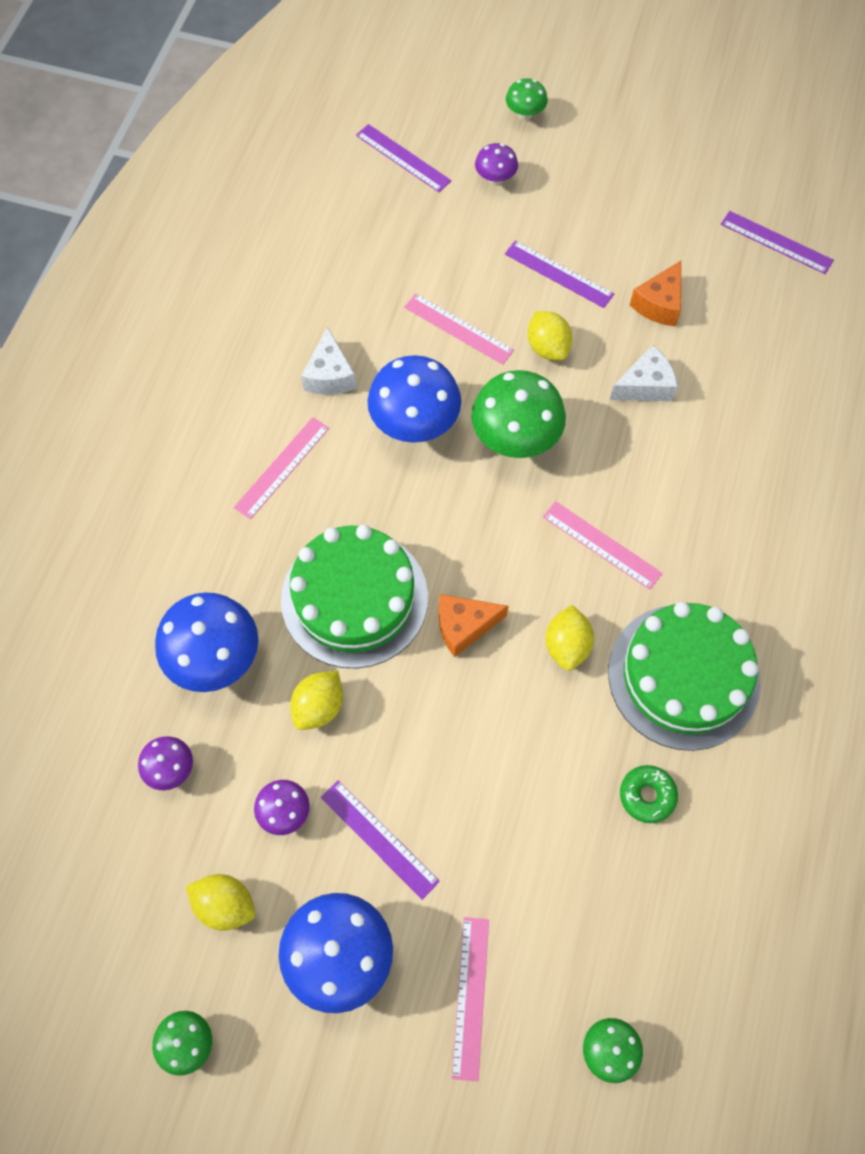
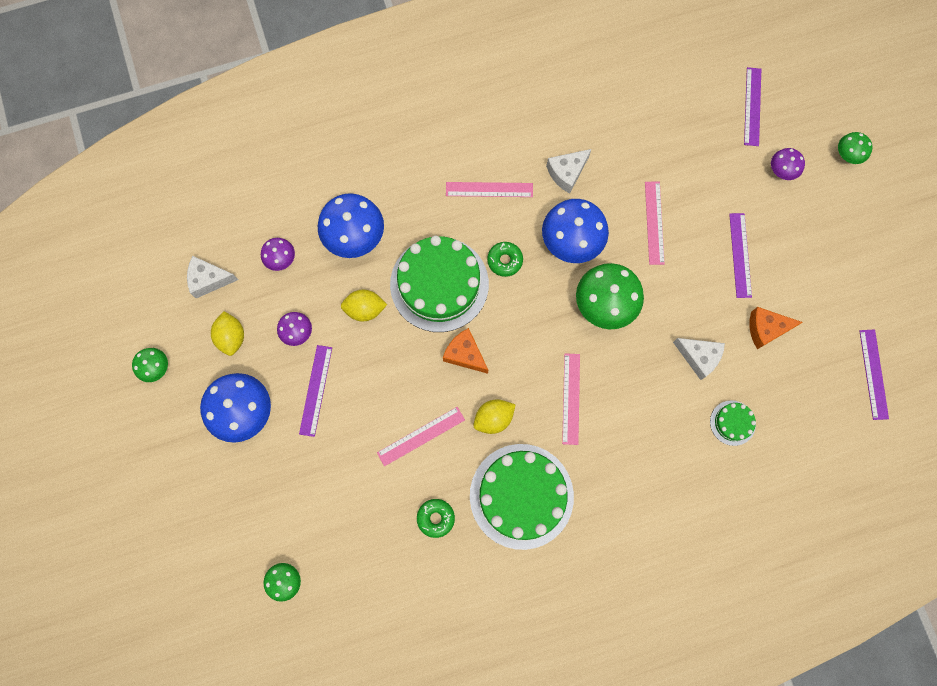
camera: 55 degrees right, 10 degrees up
pink ruler [452,917,489,1082] -> pink ruler moved to [377,407,465,466]
yellow lemon [528,311,572,361] -> none
none -> white cheese [187,256,238,298]
none -> green donut [487,242,523,277]
none -> green cake [710,400,756,446]

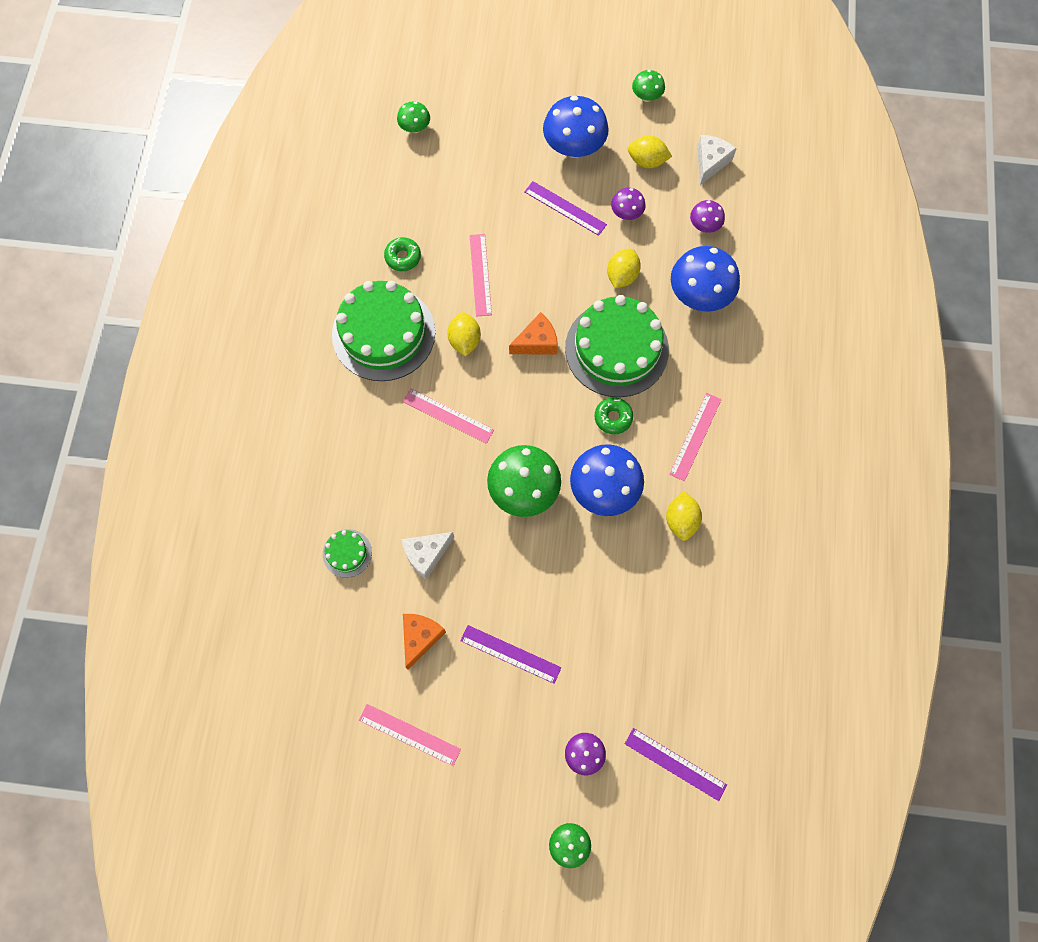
camera: 115 degrees right, 5 degrees down
white cheese [546,149,591,194] -> yellow lemon [666,491,702,541]
pink ruler [645,182,665,265] -> pink ruler moved to [359,704,461,766]
purple ruler [859,330,889,420] -> none

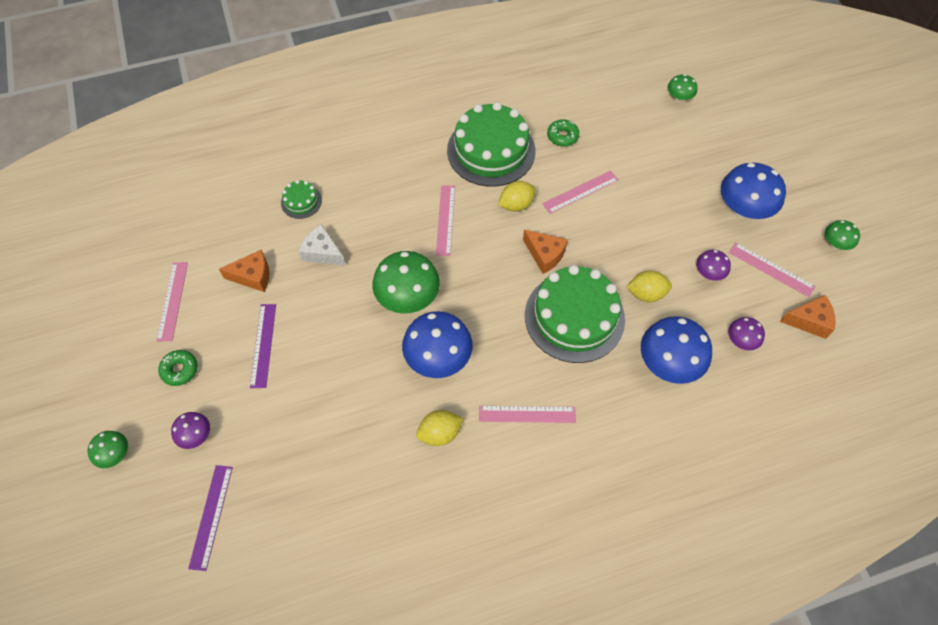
camera: 65 degrees right, 10 degrees down
purple ruler [524,181,607,236] -> none
green donut [594,397,633,434] -> green donut moved to [158,350,198,386]
yellow lemon [628,135,672,168] -> pink ruler [729,243,816,297]
white cheese [697,135,737,185] -> orange cheese [779,295,836,339]

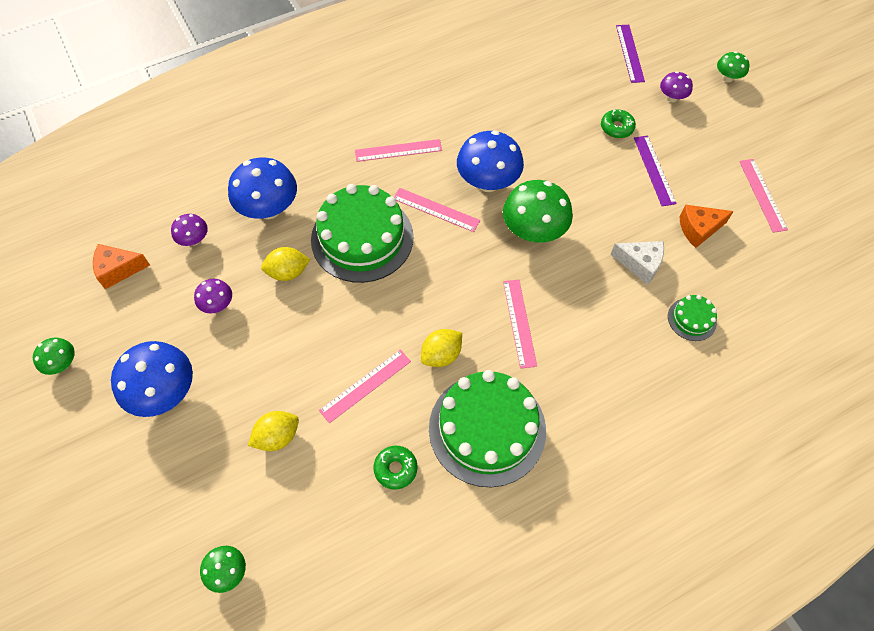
camera: 170 degrees right, 0 degrees up
green donut [158,350,198,386] -> green donut moved to [601,109,636,138]
yellow lemon [416,410,464,446] -> yellow lemon moved to [248,411,299,451]
orange cheese [523,229,568,274] -> none
pink ruler [729,243,816,297] -> pink ruler moved to [394,188,480,232]

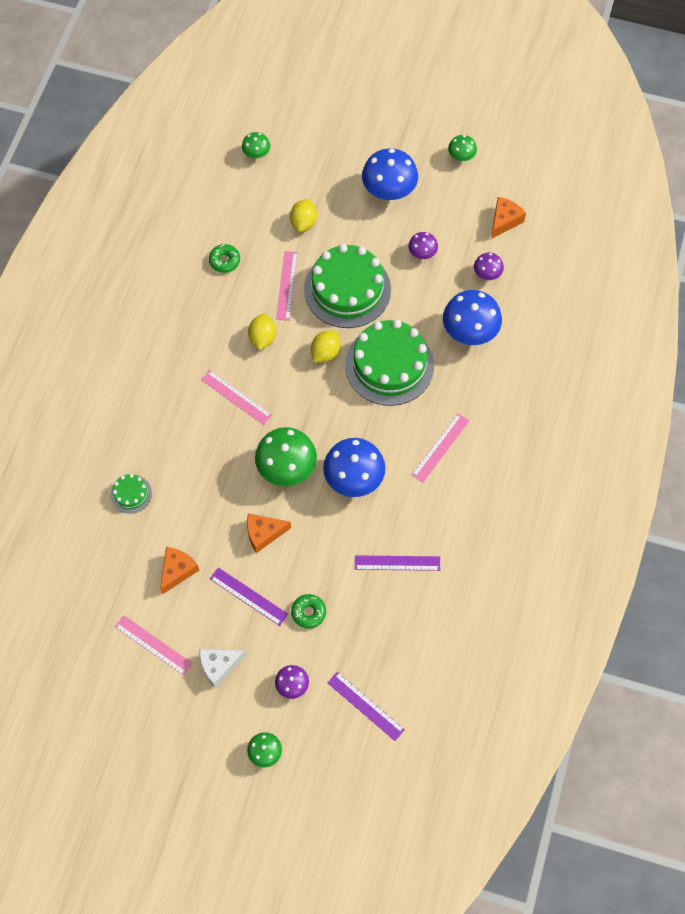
camera: 135 degrees right, 5 degrees up
yellow lemon [261,247,310,281] -> yellow lemon moved to [311,330,341,363]
pink ruler [394,188,480,232] -> none
green cake [429,370,546,487] -> green cake moved to [304,244,391,328]
white cheese [610,241,664,284] -> white cheese moved to [199,649,246,688]
none -> orange cheese [247,513,291,553]
none -> purple ruler [355,555,440,571]

